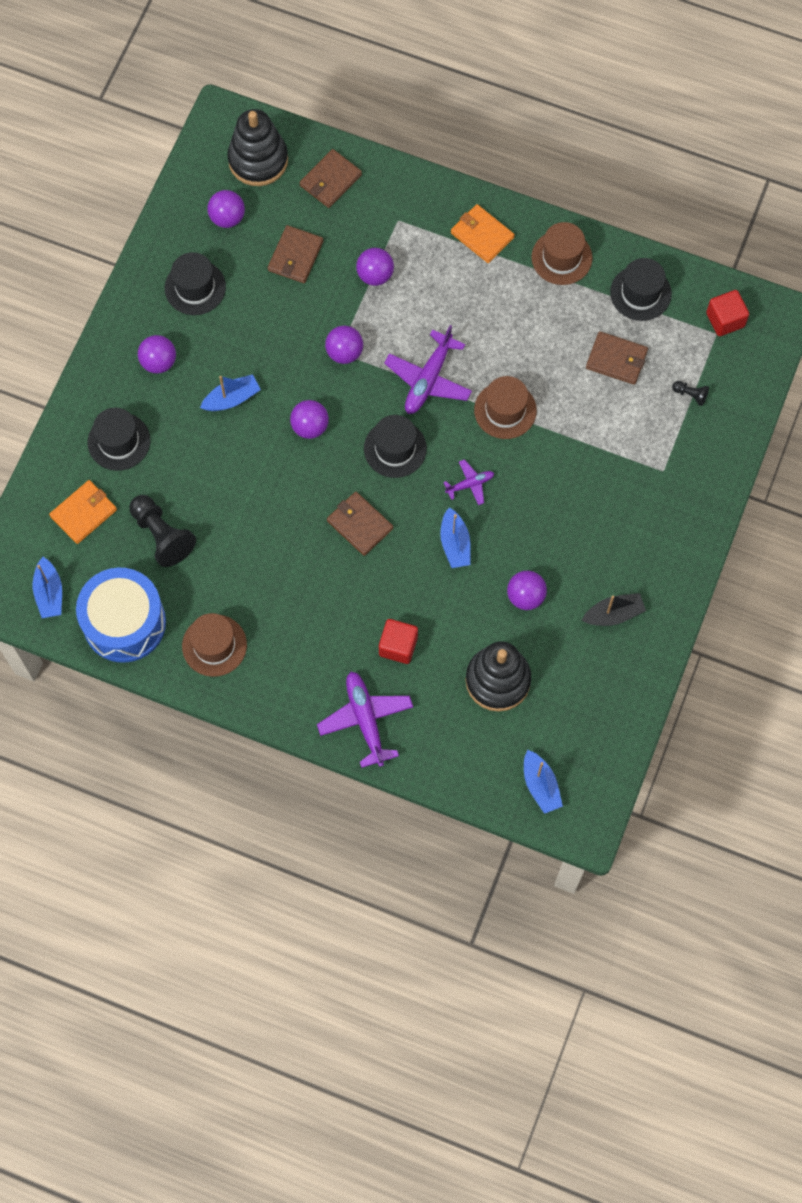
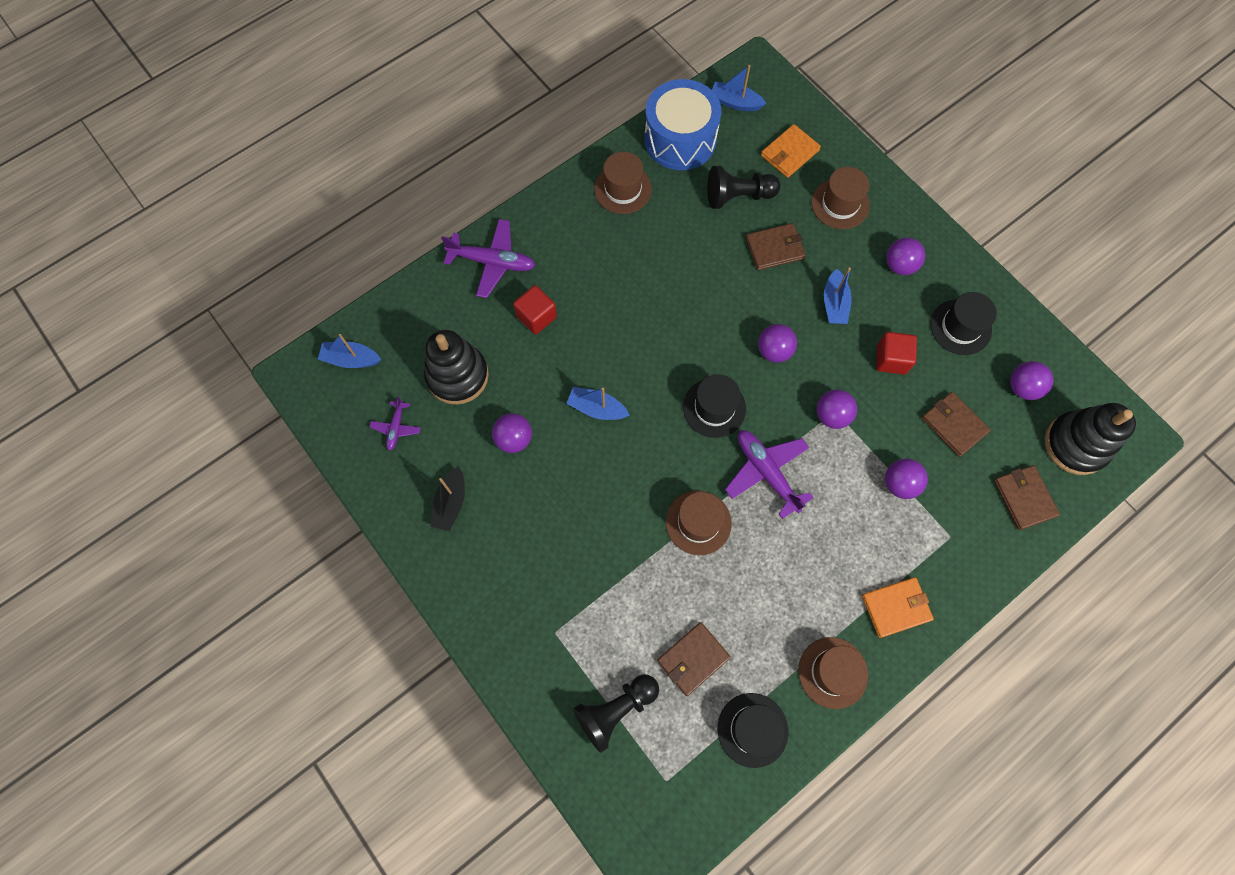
camera: 120 degrees right, 0 degrees up
orange wallet [49,480,117,544] -> orange wallet turned 60 degrees clockwise [761,124,821,178]
black hat [88,408,150,471] -> brown hat [811,167,870,229]
brown wallet [327,492,393,556] -> brown wallet moved to [746,223,806,270]
purple plane [443,459,494,505] -> purple plane moved to [369,397,421,451]
black pawn [672,381,709,406] -> black pawn [573,674,659,753], size x2.14
red cube [706,290,749,336] -> red cube moved to [876,332,917,375]

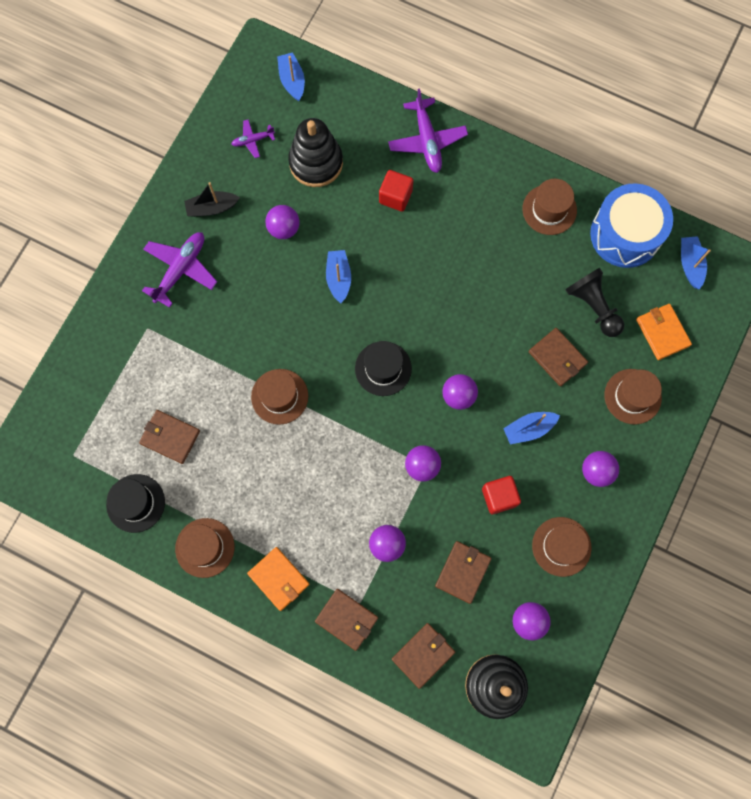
camera: 65 degrees right, 5 degrees up
black pawn [573,674,659,753] -> none
purple plane [725,430,814,519] -> purple plane moved to [142,232,217,308]
orange wallet [761,124,821,178] -> orange wallet turned 45 degrees clockwise [636,304,692,360]
black hat [930,292,997,355] -> brown hat [532,517,592,577]
none -> brown wallet [315,589,378,651]

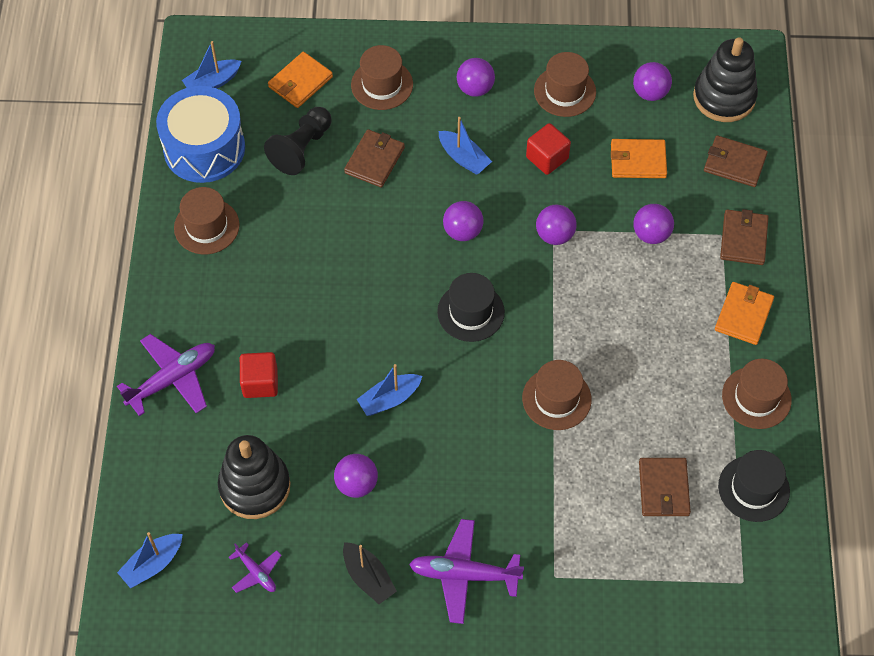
camera: 115 degrees left, 15 degrees down
brown wallet [435,541,492,604] -> orange wallet [611,139,667,178]

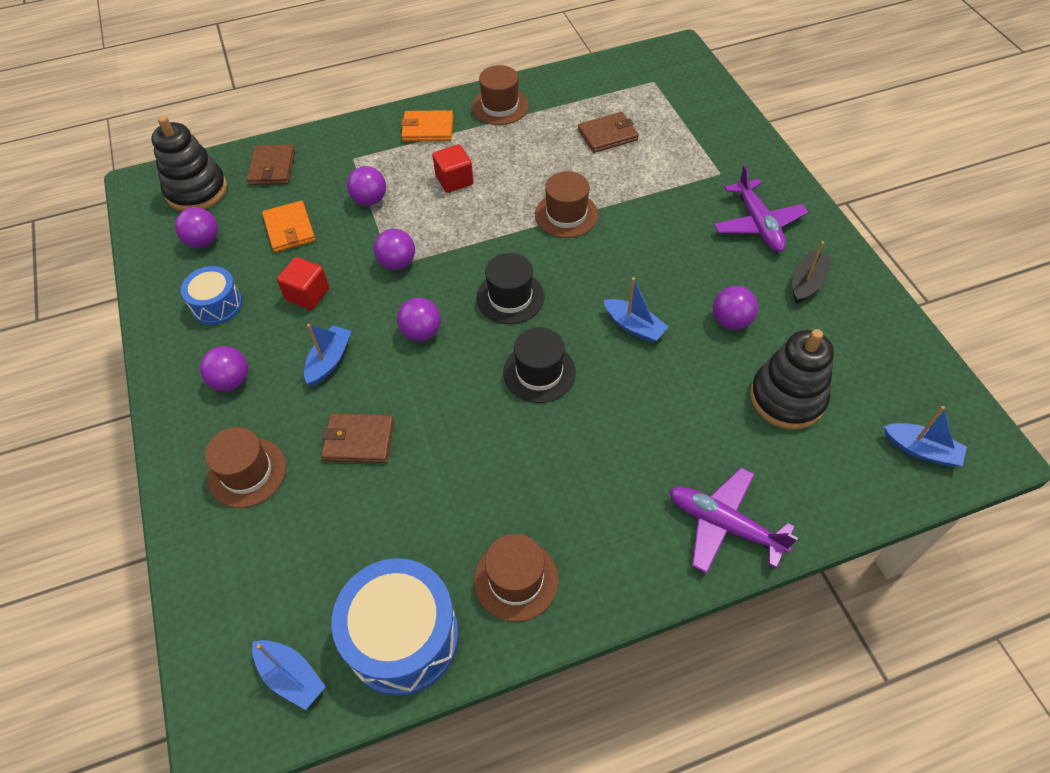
camera: 110 degrees left, 5 degrees down
purple plane [229,542,282,593] -> none
red cube [240,352,278,398] -> red cube moved to [432,144,473,193]
black pawn [264,107,332,175] -> none
orange wallet [268,52,333,108] -> none
brown hat [534,52,596,117] -> blue drum [181,266,242,325]
black hat [718,450,790,522] -> black hat moved to [503,327,576,403]
brown wallet [720,209,769,265] -> none

